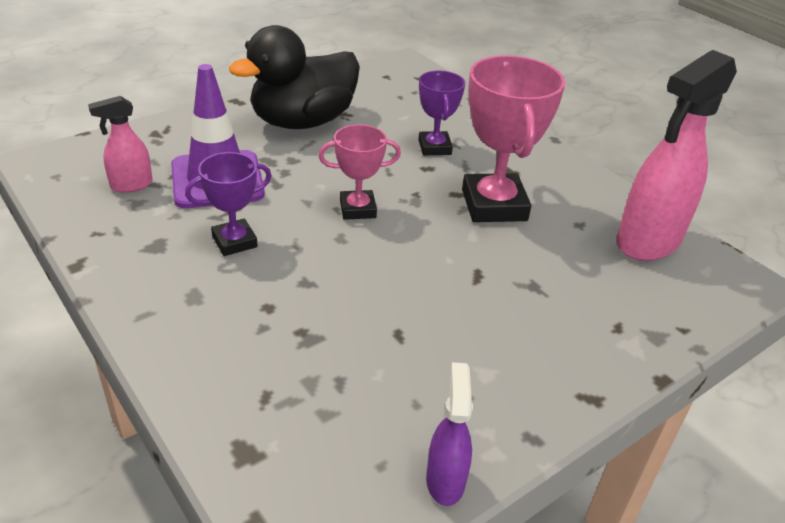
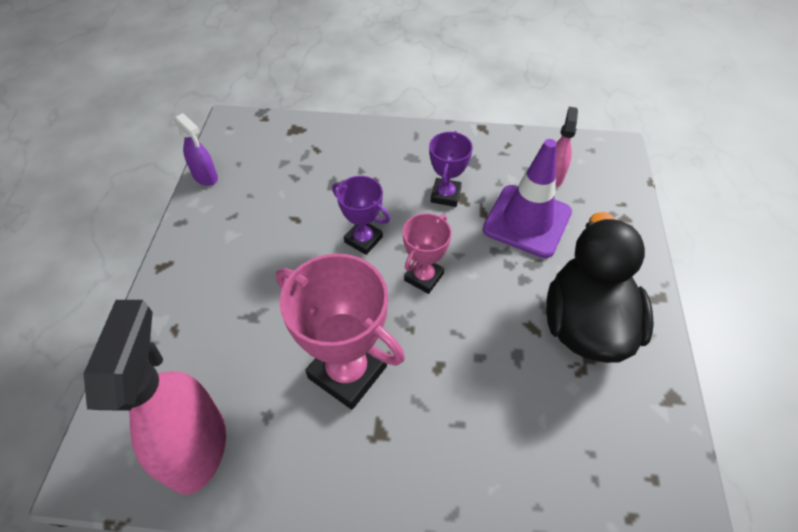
camera: 135 degrees right, 15 degrees up
purple trophy [419,70,465,155] -> purple trophy moved to [332,176,390,255]

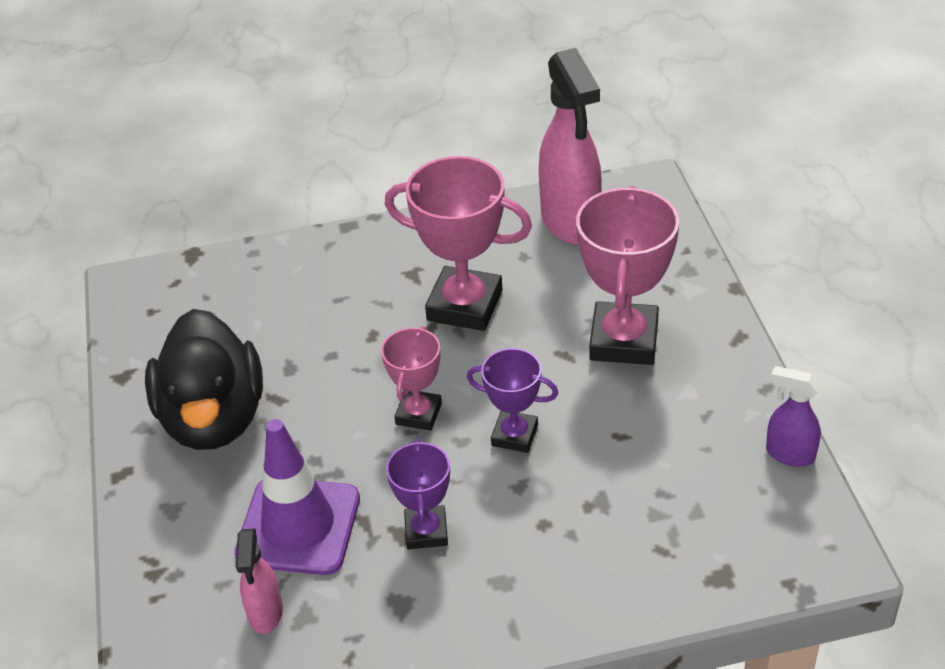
camera: 165 degrees right, 10 degrees down
none -> pink trophy [576,186,679,365]

